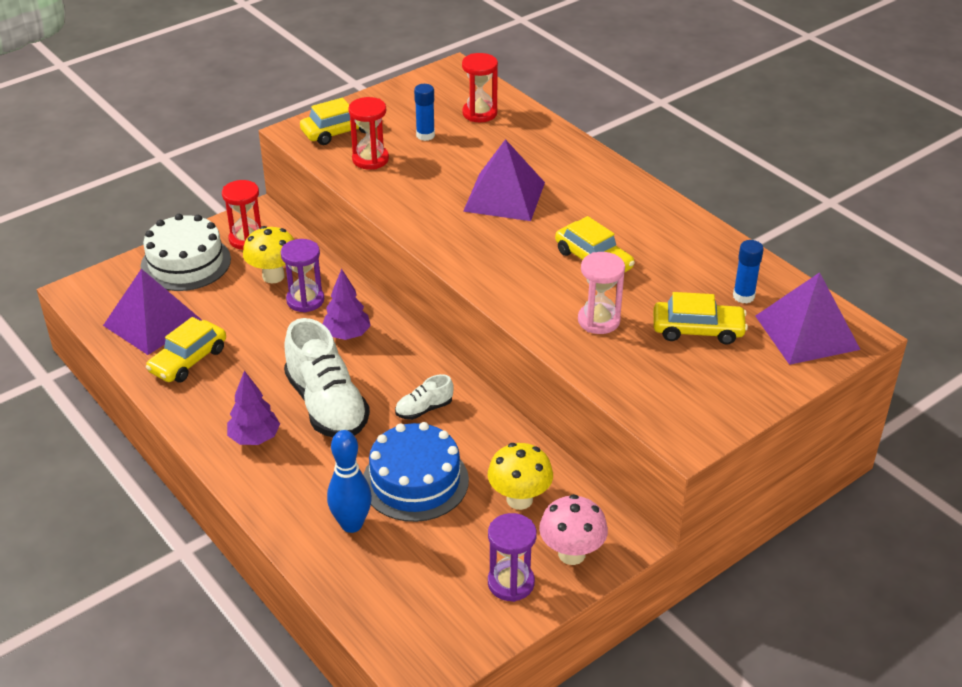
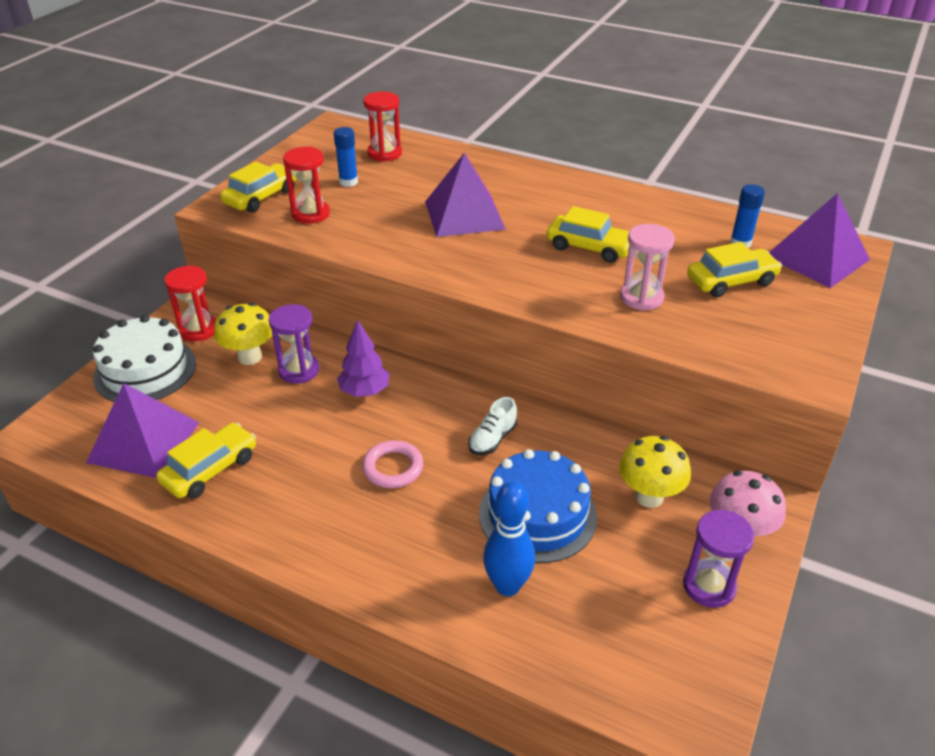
camera: 25 degrees left, 0 degrees up
yellow car [146,317,226,383] -> yellow car turned 150 degrees counterclockwise [156,423,256,499]
purple tree [227,371,280,445] -> none
white shoe [284,318,370,437] -> pink ring [362,440,423,488]

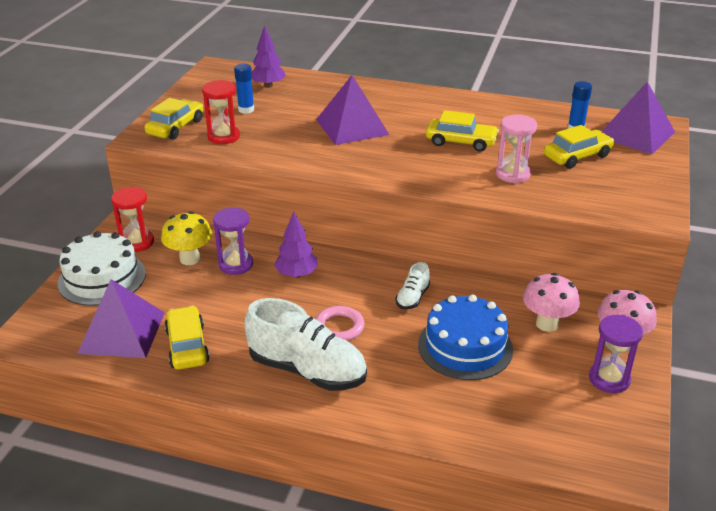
camera: 10 degrees left, 5 degrees down
yellow car [156,423,256,499] -> yellow car turned 45 degrees counterclockwise [164,306,210,370]
red hourglass [363,91,402,162] -> purple tree [252,25,286,88]
blue bowling pin [483,482,535,596] -> none
yellow mushroom [619,436,691,508] -> pink mushroom [523,273,580,332]
none -> white shoe [244,298,367,391]

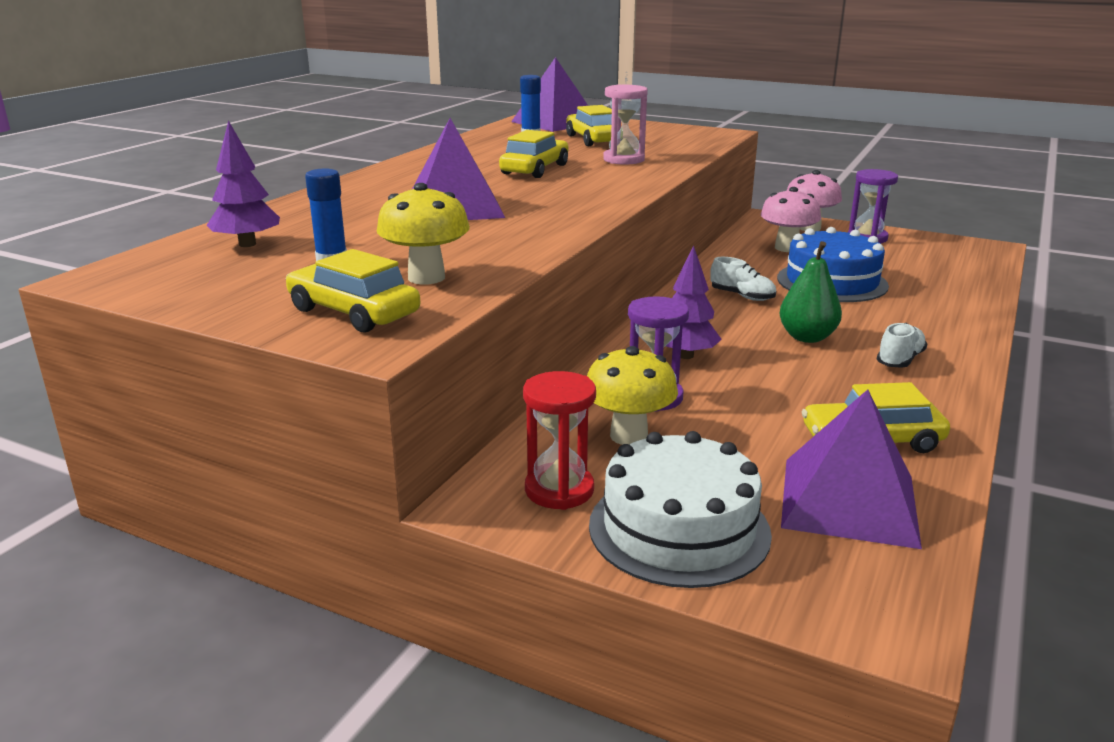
camera: 80 degrees left, 10 degrees down
red hourglass [202,80,240,144] -> yellow mushroom [377,183,470,285]
white shoe [244,298,367,391] -> white shoe [877,323,927,368], size x0.47
pink ring [316,306,365,341] -> green pear [779,241,842,343]

